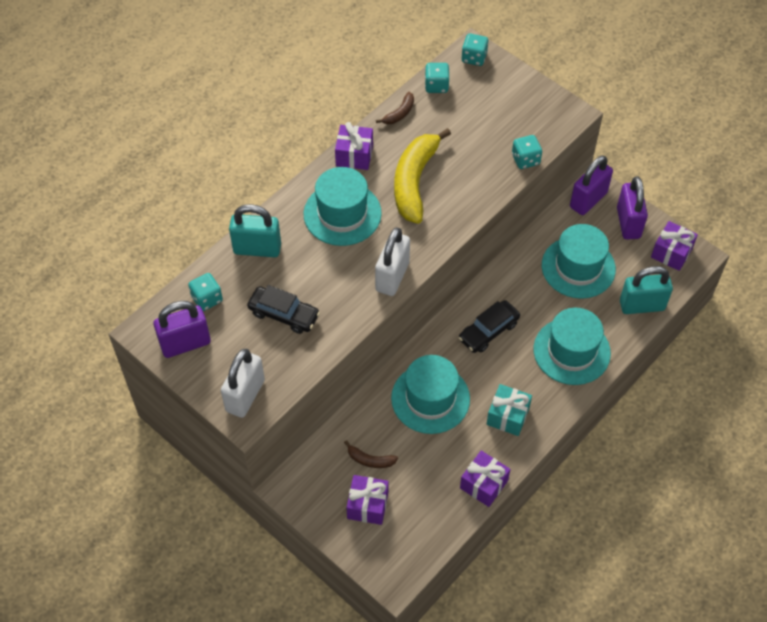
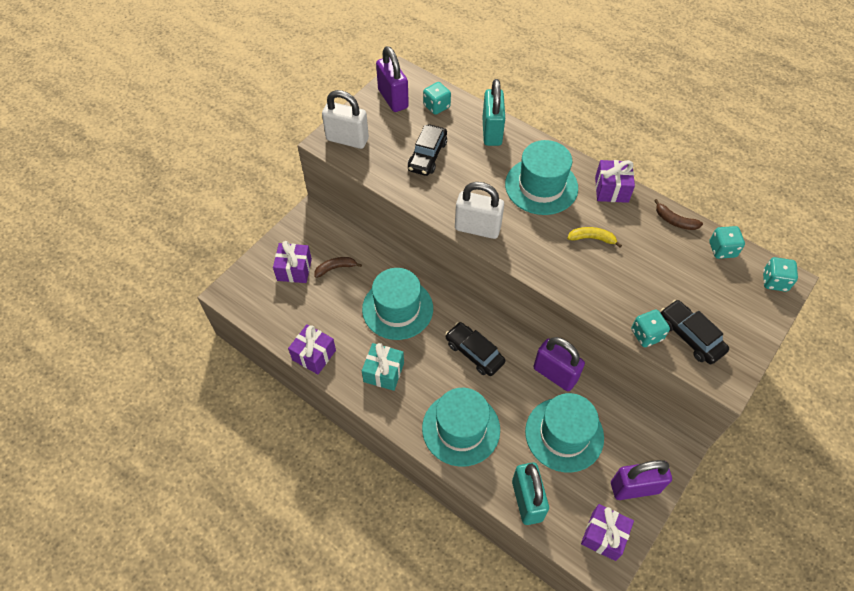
camera: 85 degrees right, 0 degrees up
brown banana [344,440,398,468] -> brown banana turned 60 degrees clockwise [314,257,362,278]
yellow banana [394,128,451,224] -> yellow banana [567,227,622,248], size x0.45
purple padlock [570,155,613,215] -> purple padlock moved to [533,337,585,391]
none -> black car [660,300,729,364]

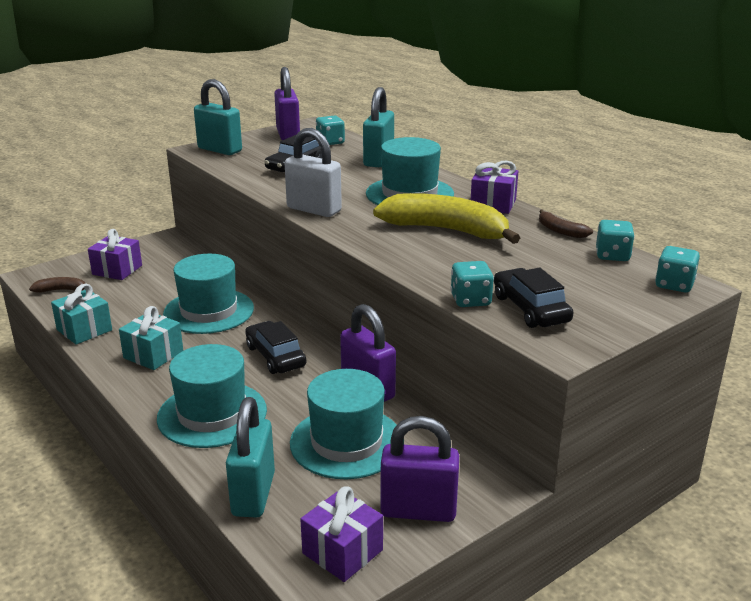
camera: 15 degrees right, 30 degrees down
purple gift [288,324,336,374] -> turquoise gift [51,284,112,344]
brown banana [314,257,362,278] -> brown banana moved to [29,277,86,293]
white padlock [322,90,369,149] -> turquoise padlock [194,79,242,155]
yellow banana [567,227,622,248] -> yellow banana [373,193,520,244], size x2.23

